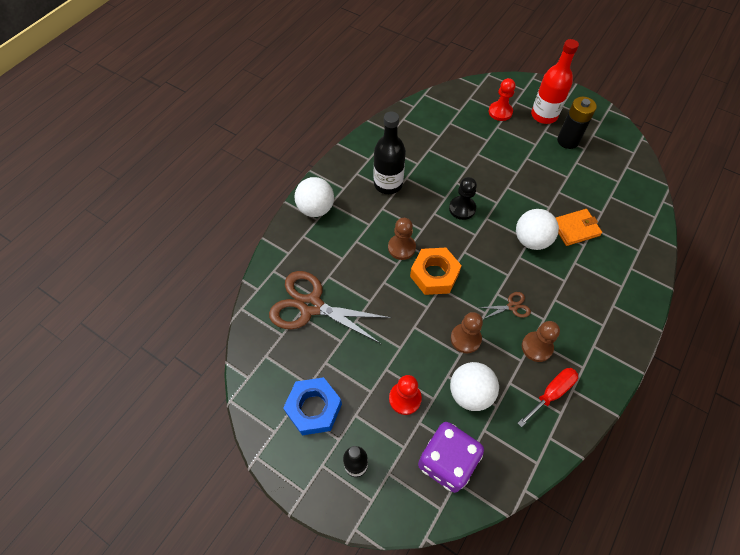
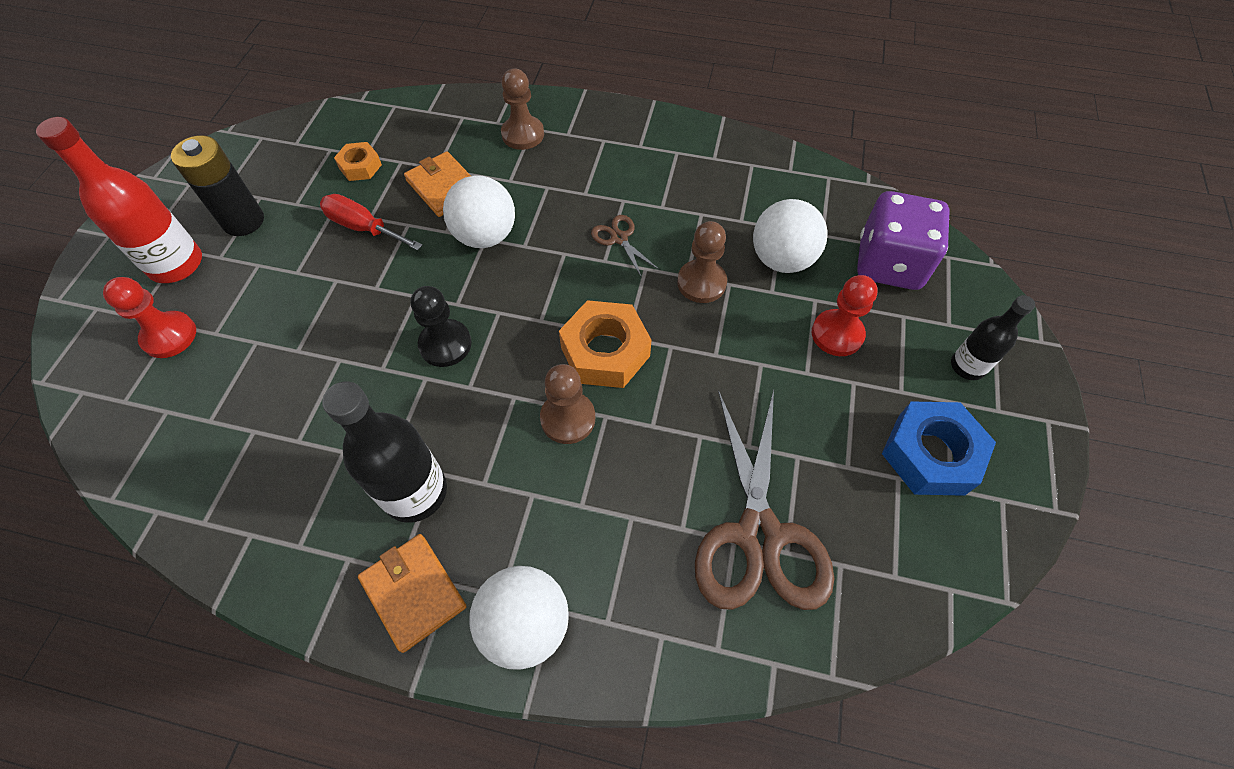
camera: 110 degrees left, 0 degrees up
red screwdriver [518,368,578,427] -> red screwdriver moved to [320,194,422,251]
brown pawn [522,321,560,362] -> brown pawn moved to [501,69,544,150]
none -> orange nut [334,142,382,181]
none -> orange wallet [358,534,467,653]

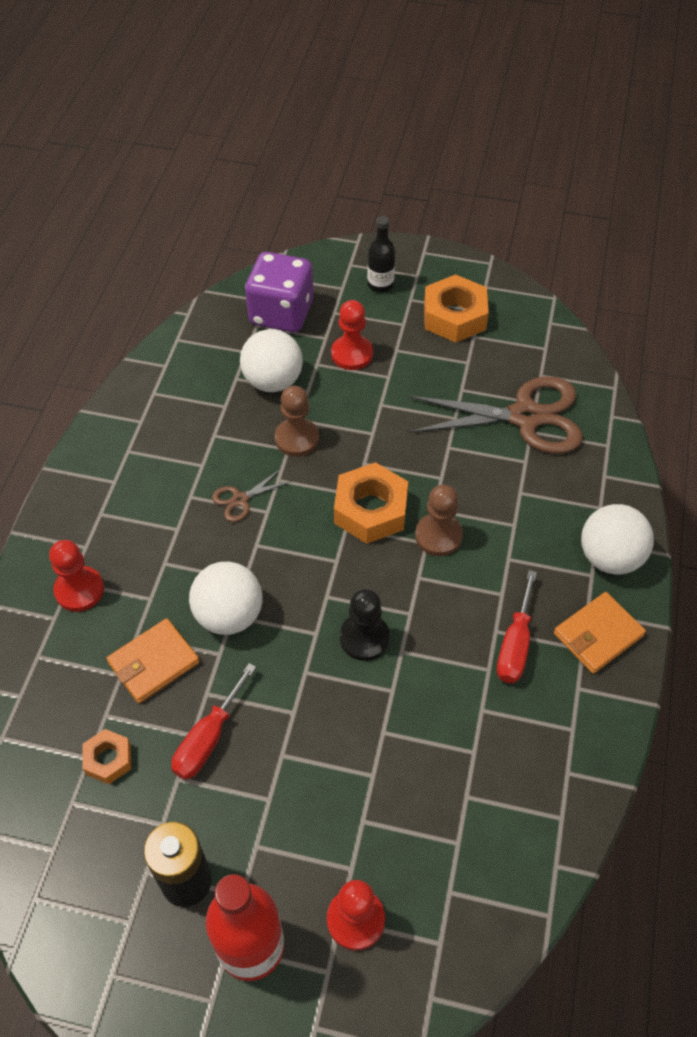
camera: 90 degrees left, 5 degrees down
black bottle [322,381,447,523] -> red screwdriver [497,570,537,683]
brown pawn [501,69,544,150] -> red pawn [49,540,104,612]
blue nut [882,402,996,496] -> orange nut [424,274,489,342]

